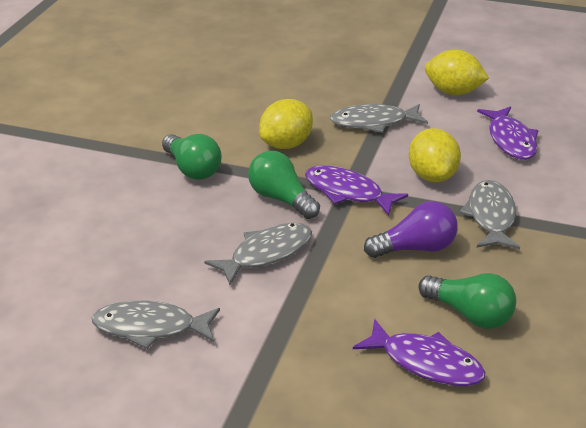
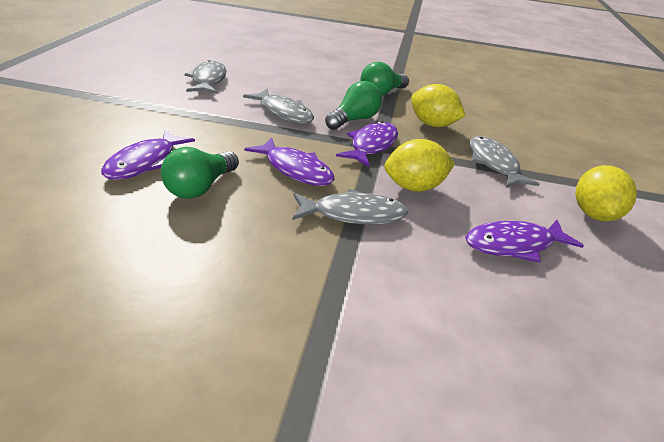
camera: 80 degrees right, 0 degrees up
purple light bulb [364,201,458,258] -> purple fish [244,138,334,186]

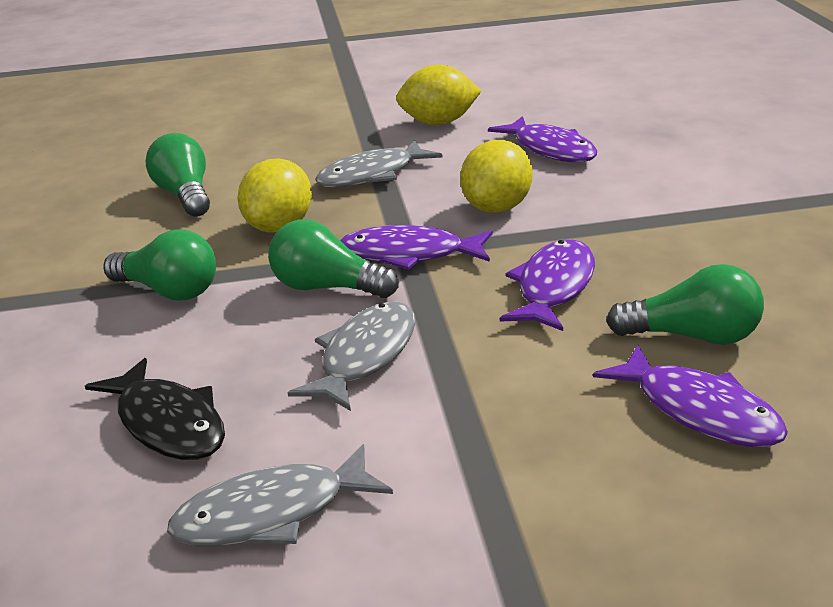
camera: 105 degrees left, 5 degrees down
purple fish [101,130,195,180] -> purple fish turned 45 degrees clockwise [593,345,788,447]
grey fish [292,189,408,224] -> none
yellow lemon [384,139,455,192] -> yellow lemon turned 60 degrees clockwise [460,140,533,213]
none -> black fish [85,358,225,460]
none -> green light bulb [146,133,210,217]

